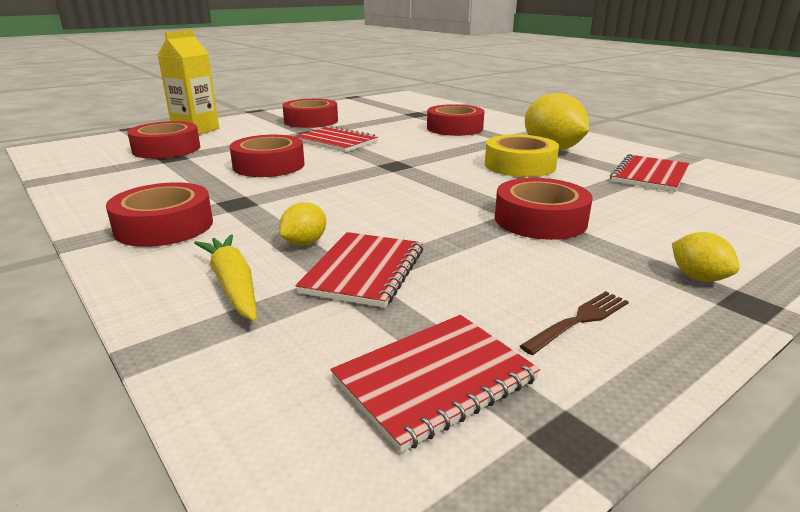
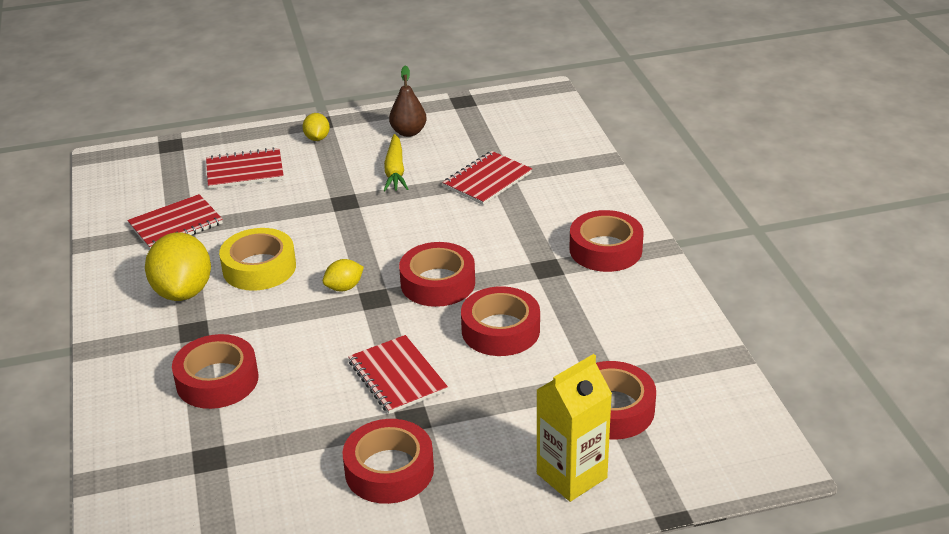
camera: 155 degrees left, 10 degrees up
yellow carrot [194,234,257,321] -> yellow carrot moved to [383,134,408,191]
yellow lemon [279,202,326,246] -> yellow lemon moved to [323,259,364,291]
red notebook [330,315,540,453] -> red notebook moved to [206,147,284,189]
red tape [495,178,593,240] -> red tape moved to [399,242,475,307]
brown fork [520,291,629,355] -> brown pear [389,65,427,137]

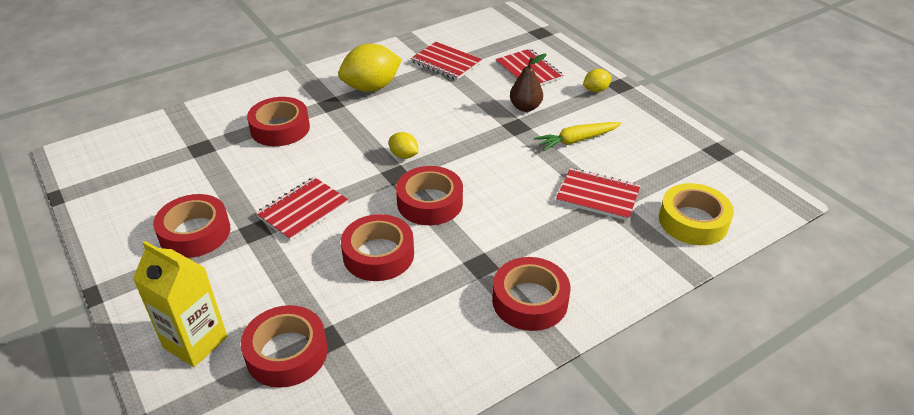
camera: 70 degrees right, 5 degrees up
yellow tape [219,228,296,291] -> yellow tape moved to [659,183,734,245]
brown pear [389,65,427,137] -> brown pear moved to [510,54,547,112]

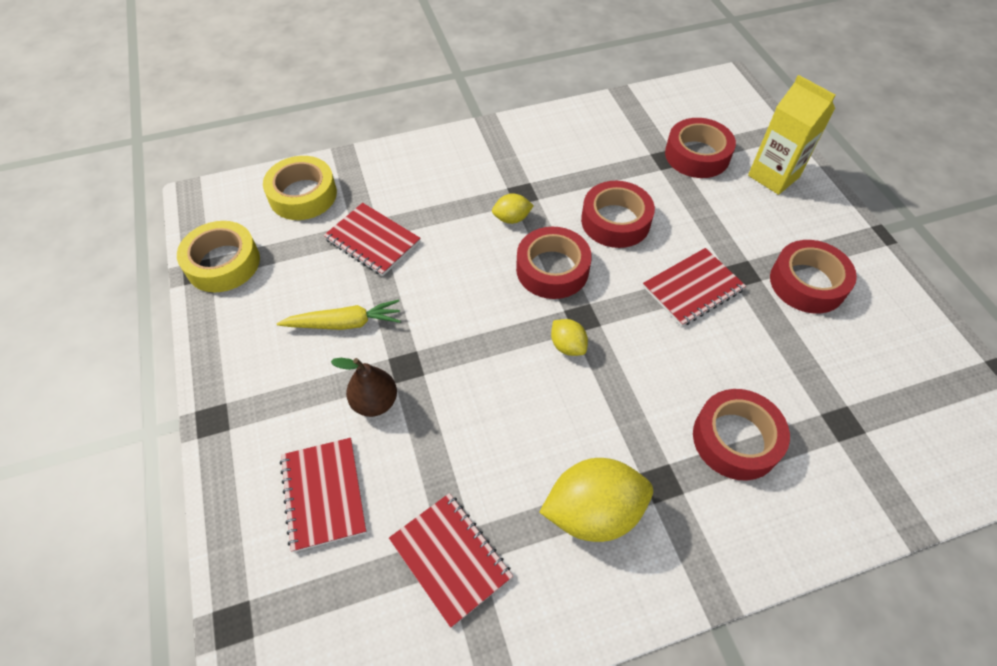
camera: 165 degrees left, 15 degrees up
red tape [492,257,570,331] -> none
yellow lemon [583,69,612,92] -> yellow lemon moved to [492,193,534,224]
none -> yellow tape [177,221,260,292]

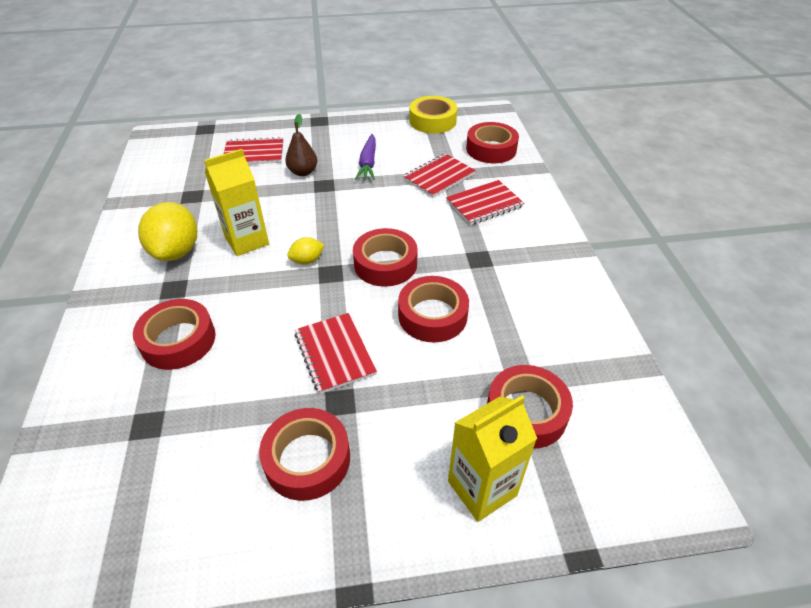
camera: 100 degrees right, 10 degrees down
yellow tape [263,156,337,220] -> red tape [466,122,519,163]
yellow carrot [276,300,401,330] -> purple carrot [355,134,376,180]
red notebook [389,493,513,628] -> red notebook moved to [446,180,524,225]
yellow lemon [492,193,534,224] -> none
none -> yellow carton [204,149,269,256]

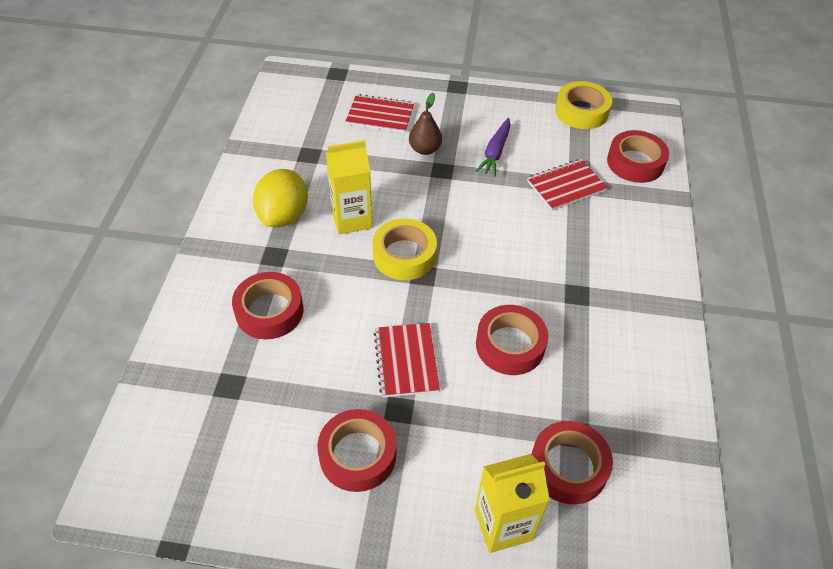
camera: 15 degrees right, 5 degrees up
yellow lemon [287,237,324,265] -> yellow tape [373,219,437,280]
red tape [353,228,418,287] -> none
red notebook [446,180,524,225] -> none

